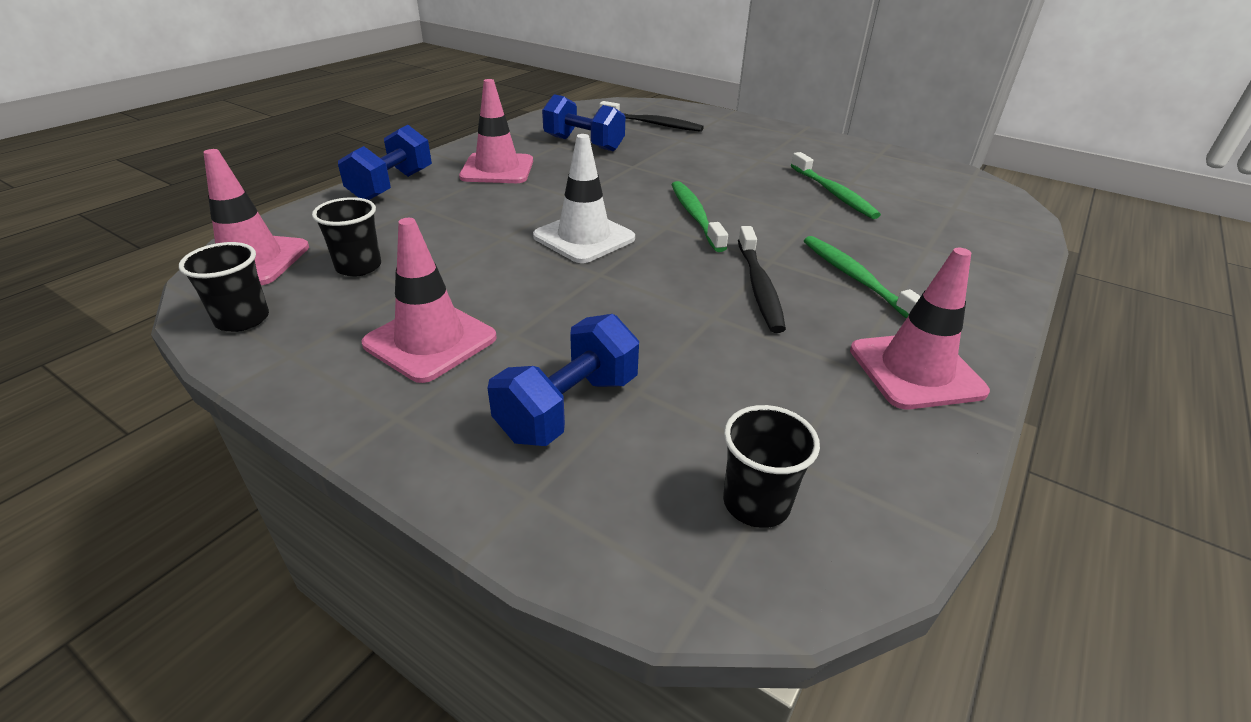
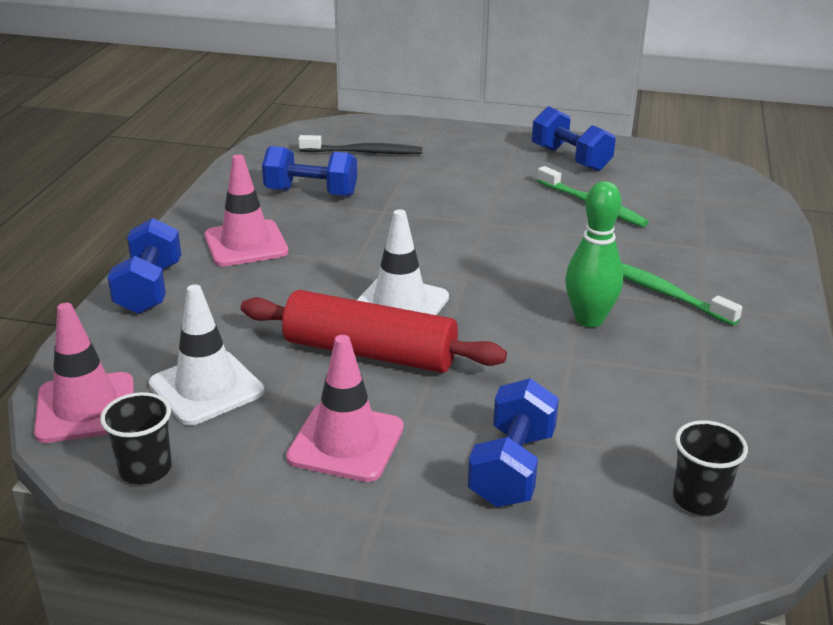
camera: 20 degrees left, 5 degrees down
black cup [312,197,381,277] -> white traffic cone [149,284,264,425]
green toothbrush [672,181,728,252] -> none
black toothbrush [738,226,786,333] -> green bowling pin [565,181,623,327]
pink traffic cone [850,248,990,409] -> none
none -> red rolling pin [241,290,507,373]
none -> blue dumbbell [532,106,616,171]

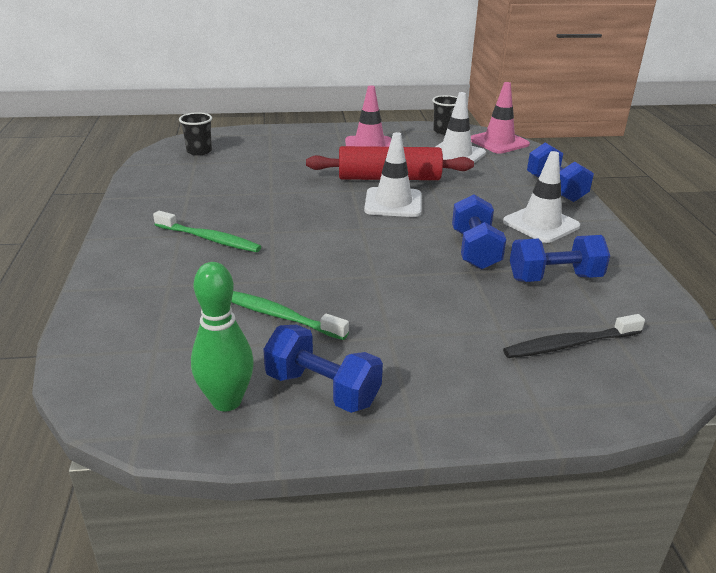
camera: 160 degrees right, 0 degrees up
pink traffic cone [205,154,288,267] -> white traffic cone [503,151,580,243]
blue dumbbell [468,378,559,507] -> blue dumbbell moved to [452,194,506,270]
green bowling pin [565,181,623,327] -> green bowling pin moved to [191,262,254,412]

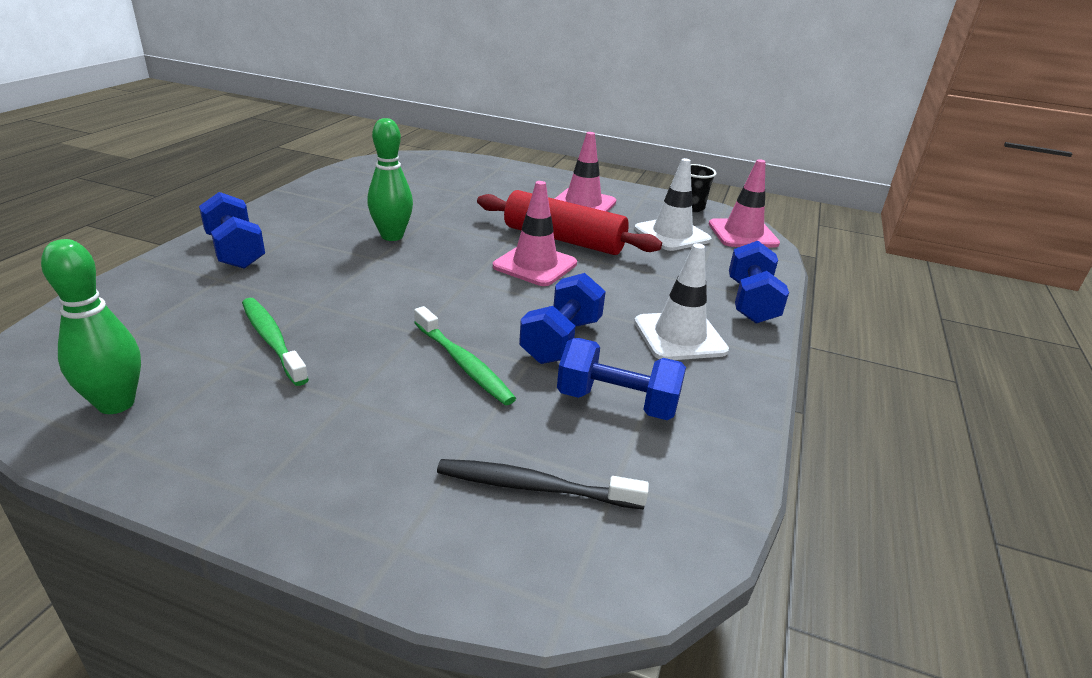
camera: 25 degrees right, 0 degrees up
green toothbrush [153,211,261,252] -> green toothbrush moved to [414,306,516,405]
black cup [179,112,212,156] -> none
blue dumbbell [263,325,383,413] -> blue dumbbell moved to [199,192,265,269]
white traffic cone [364,132,422,217] -> pink traffic cone [493,181,577,286]
none -> green bowling pin [368,118,413,241]

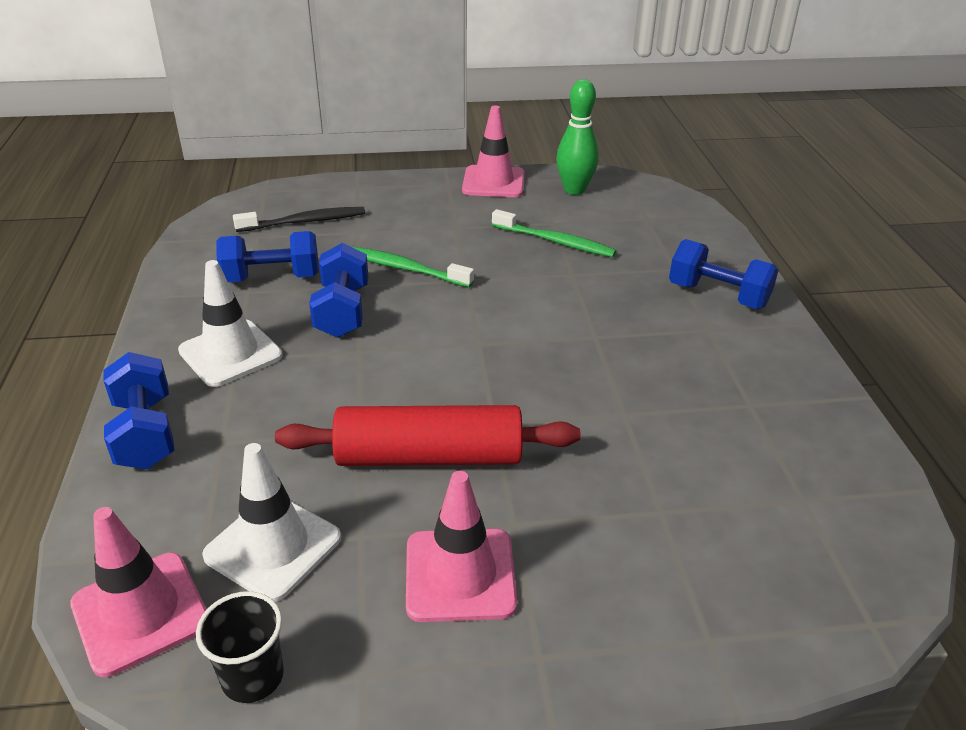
camera: 155 degrees right, 5 degrees up
green bowling pin [368,118,413,241] -> none
pink traffic cone [493,181,577,286] -> pink traffic cone moved to [462,106,525,197]

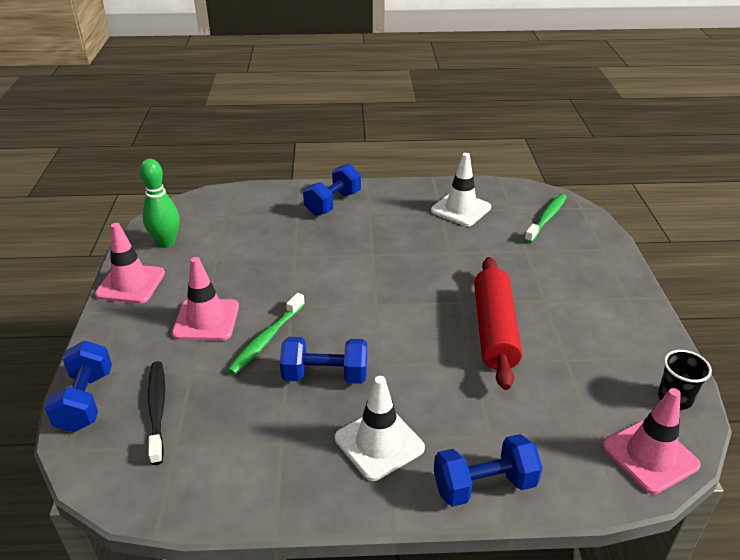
camera: 85 degrees left, 0 degrees up
white traffic cone [202,443,341,602] -> white traffic cone moved to [431,153,491,226]
blue dumbbell [216,231,319,282] -> blue dumbbell moved to [45,341,112,432]
pink traffic cone [406,471,517,622] -> pink traffic cone moved to [172,257,239,341]
green toothbrush [492,209,617,257] -> green toothbrush moved to [524,194,566,243]

